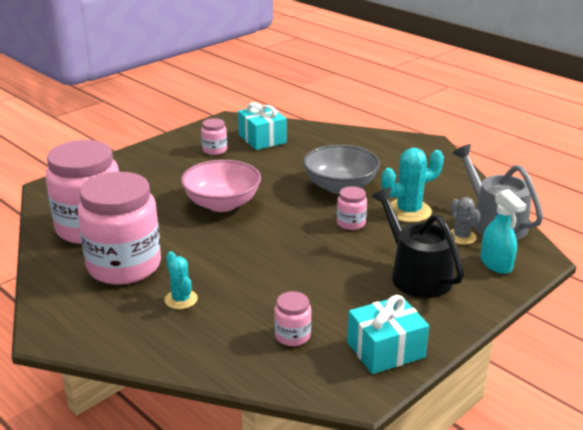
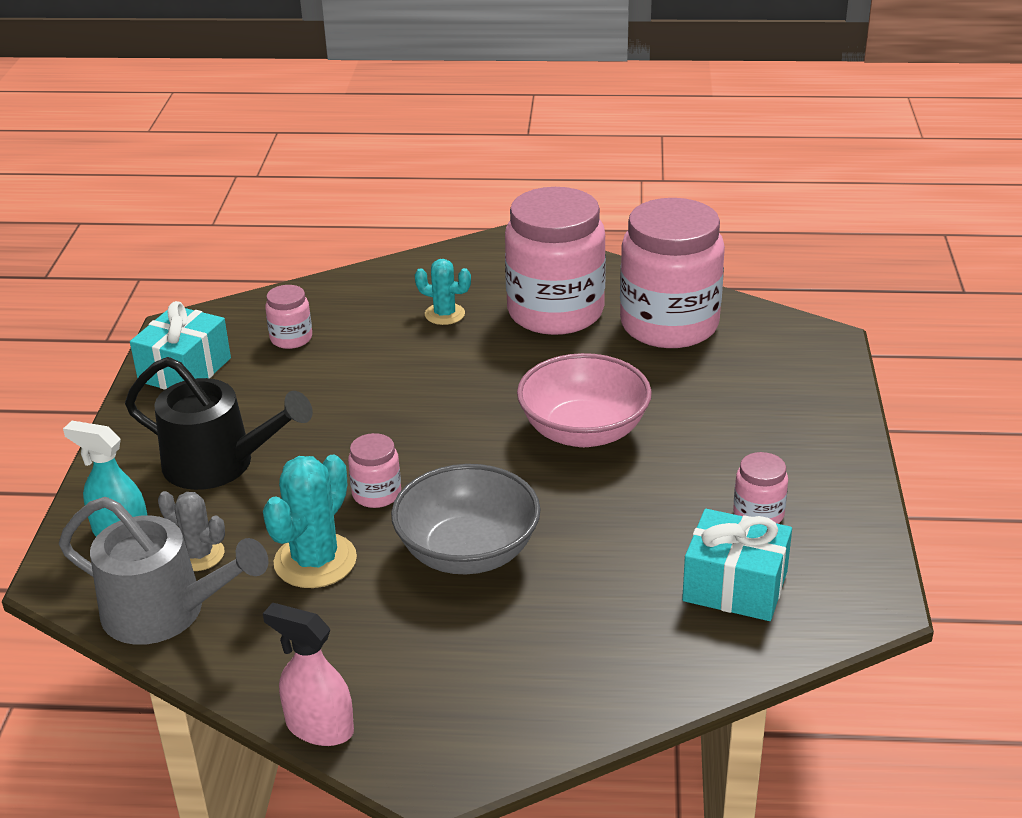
camera: 140 degrees right, 5 degrees up
none -> pink spray bottle [263,603,354,746]

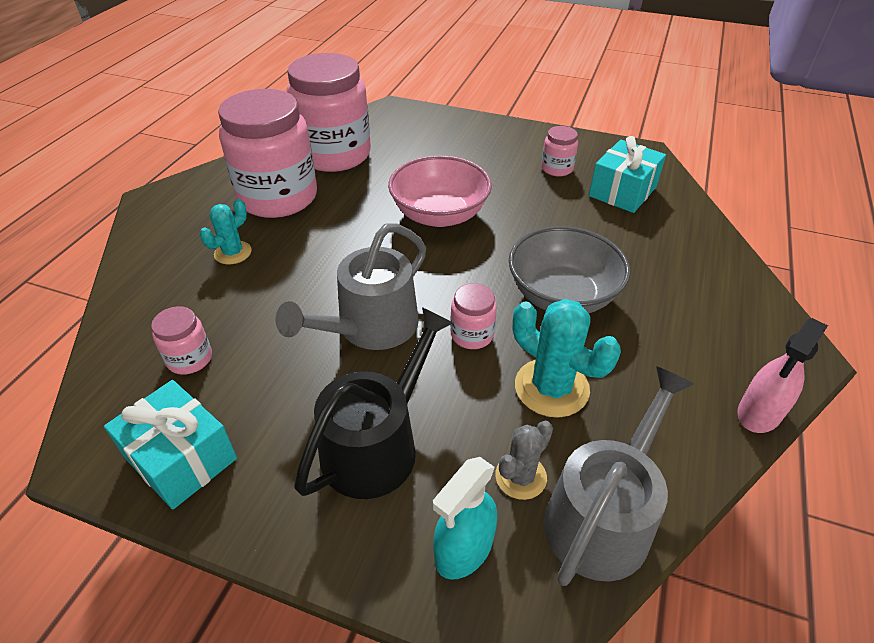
camera: 75 degrees left, 10 degrees up
none -> grey watering can [275,224,426,350]

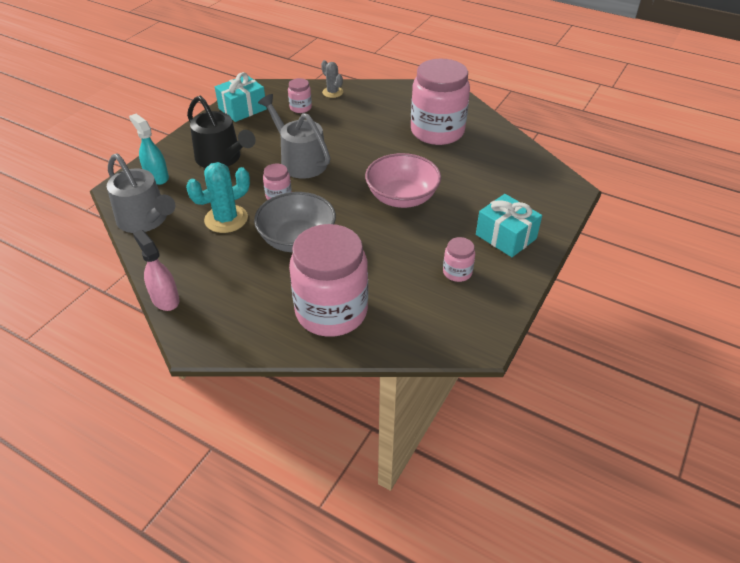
camera: 100 degrees right, 0 degrees up
turquoise cactus [200,199,252,264] -> none
pink jar [287,53,371,172] -> pink jar moved to [289,224,368,337]
grey cactus [495,421,553,500] -> grey cactus moved to [321,60,343,98]
turquoise gift [589,136,666,213] -> turquoise gift moved to [476,194,542,257]

